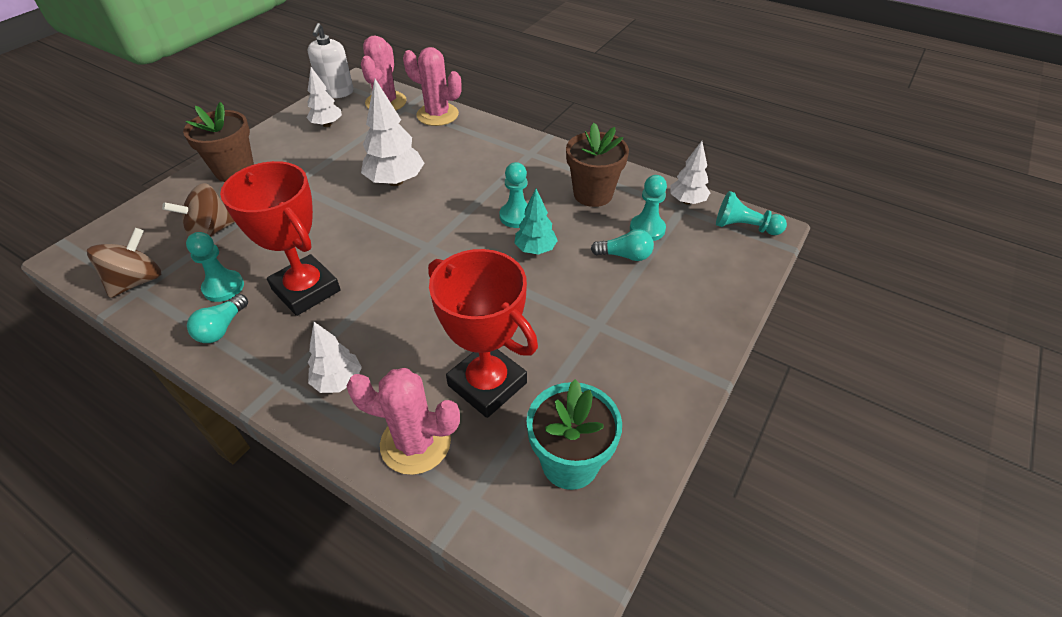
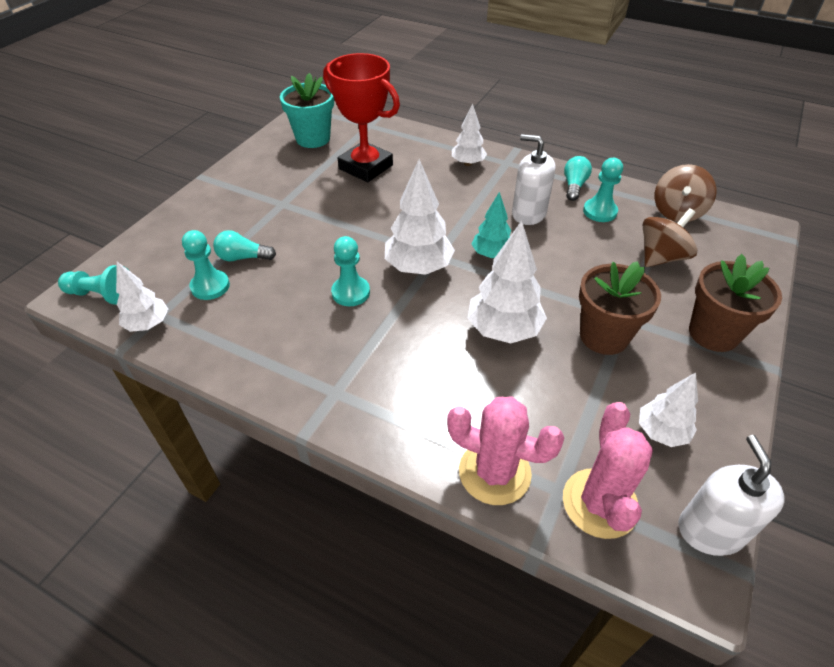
camera: 175 degrees right, 0 degrees up
red trophy [220,161,341,316] -> white soap dispenser [512,134,555,225]
pink cactus [346,368,460,475] -> none
turquoise tree [514,188,558,255] -> turquoise tree moved to [471,192,511,258]
brown flower pot [566,123,629,207] -> brown flower pot moved to [579,261,661,355]
none -> white tree [385,159,455,275]

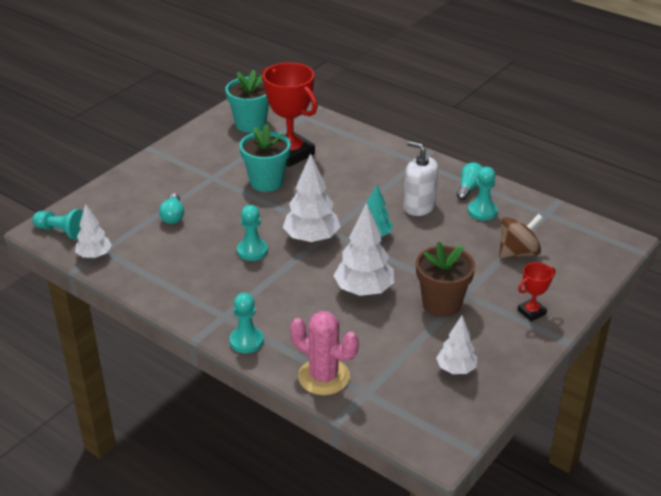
camera: 10 degrees right, 10 degrees down
turquoise pawn [182,230,230,300] -> turquoise pawn moved to [229,293,264,353]
turquoise light bulb [213,230,276,261] -> turquoise light bulb turned 105 degrees counterclockwise [159,193,184,224]
white tree [452,104,487,166] -> none
pink cactus [563,402,653,539] -> none
brown spinning top [655,164,716,222] -> none
white soap dispenser [678,435,785,556] -> none
brown flower pot [689,254,782,352] -> red trophy [518,262,555,321]
none -> turquoise flower pot [239,124,290,192]

